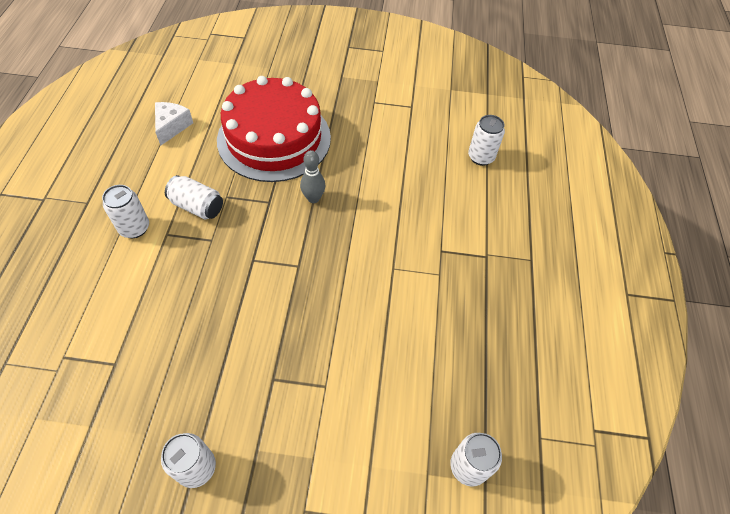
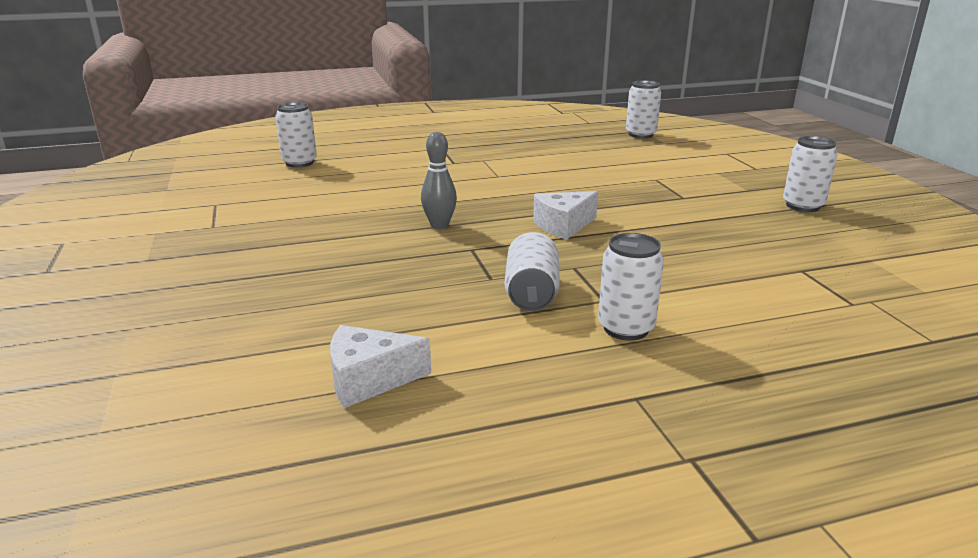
camera: 110 degrees left, 30 degrees down
red cake [217,76,331,182] -> none
none -> white cheese [533,191,598,240]

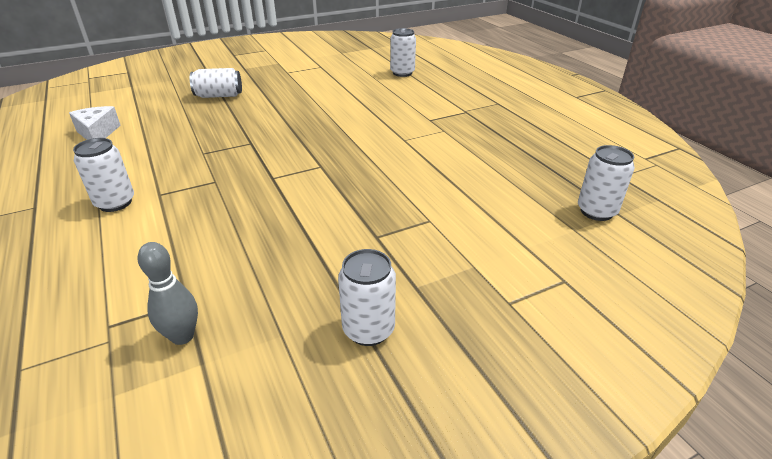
camera: 80 degrees right, 10 degrees up
grey bowling pin [421,132,457,229] -> grey bowling pin moved to [137,242,198,345]
white can [505,232,560,311] -> white can moved to [190,68,242,98]
white cheese [533,191,598,240] -> none

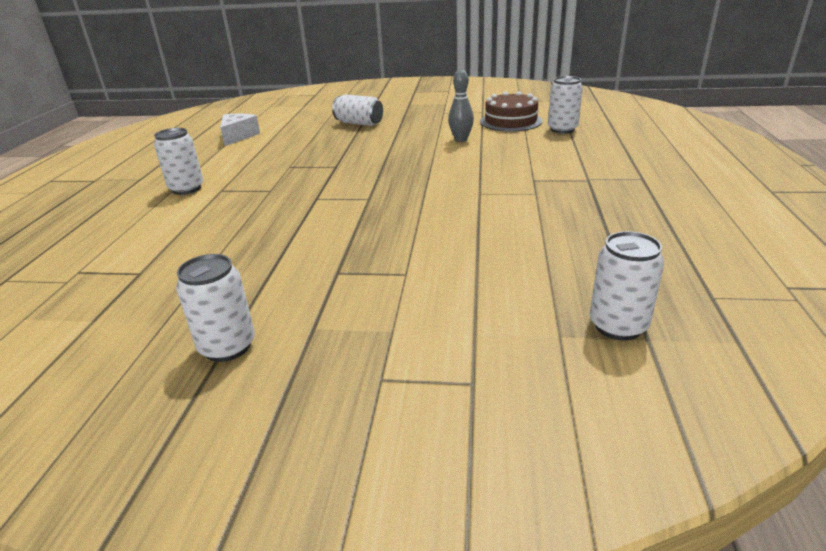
camera: 35 degrees right, 5 degrees down
grey bowling pin [137,242,198,345] -> grey bowling pin moved to [448,70,474,142]
none -> brown cake [480,91,542,132]

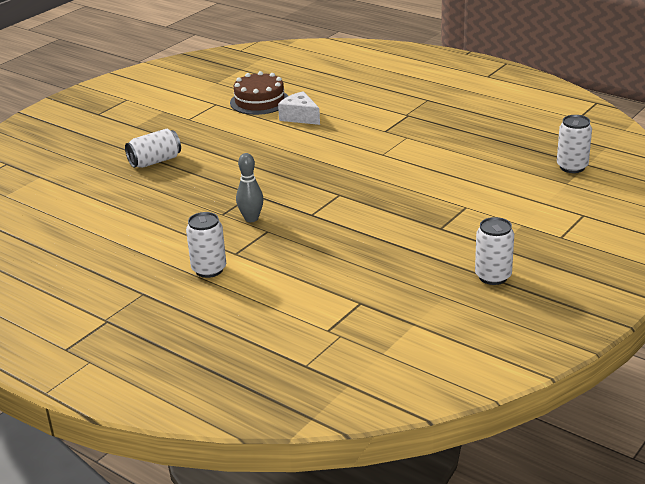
camera: 60 degrees left, 0 degrees up
white cheese [220,114,260,146] -> white cheese moved to [278,91,320,125]
grey bowling pin [448,70,474,142] -> grey bowling pin moved to [236,153,264,222]
white can [548,76,583,134] -> none

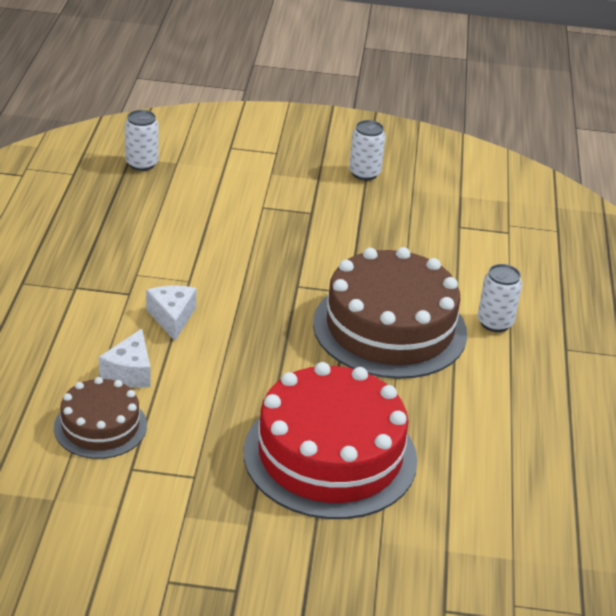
camera: 125 degrees left, 5 degrees up
white can [125,129,181,168] -> red cake [244,362,417,519]
grey bowling pin [236,153,264,222] -> brown cake [313,247,467,379]
none -> white cheese [146,285,196,341]

